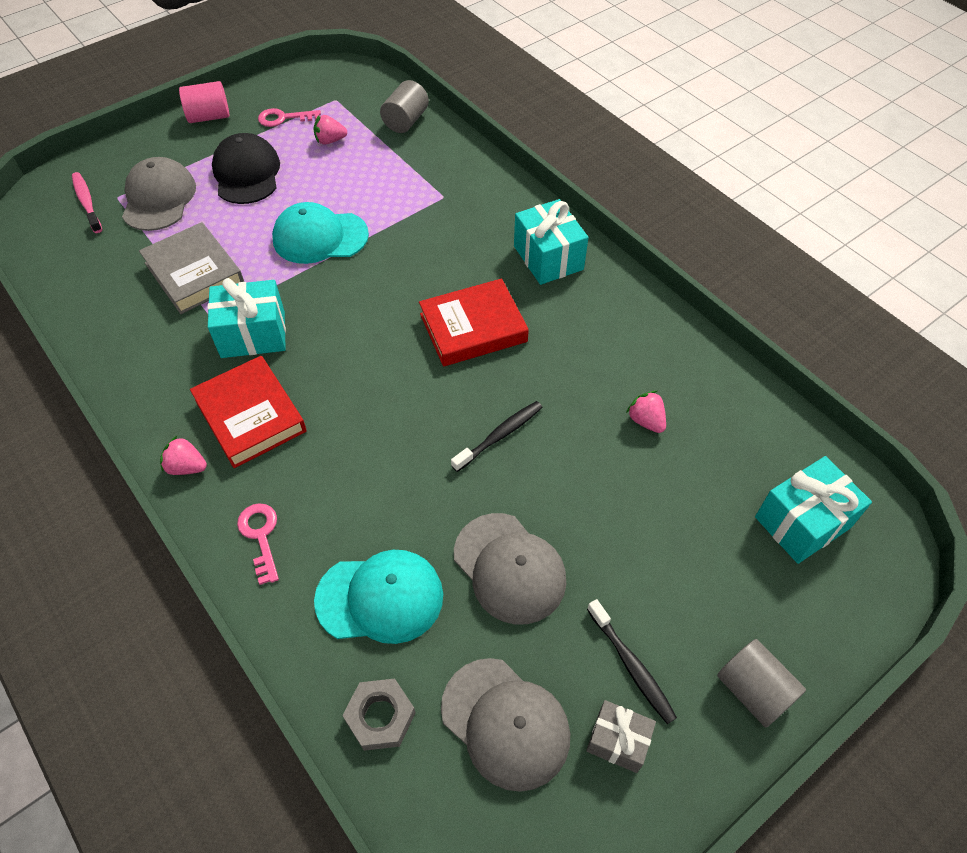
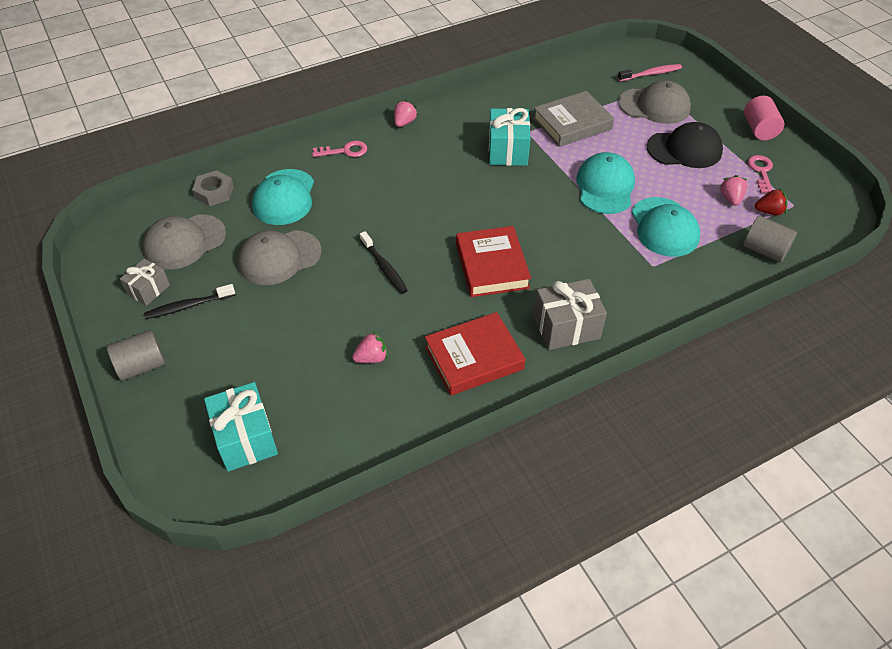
camera: 100 degrees right, 5 degrees down
red book [190,356,307,468] -> red book moved to [425,312,525,396]
turquoise gift [514,199,589,285] -> grey gift [534,279,607,350]
none -> turquoise cap [631,197,700,257]
none -> red strawberry [755,189,788,215]

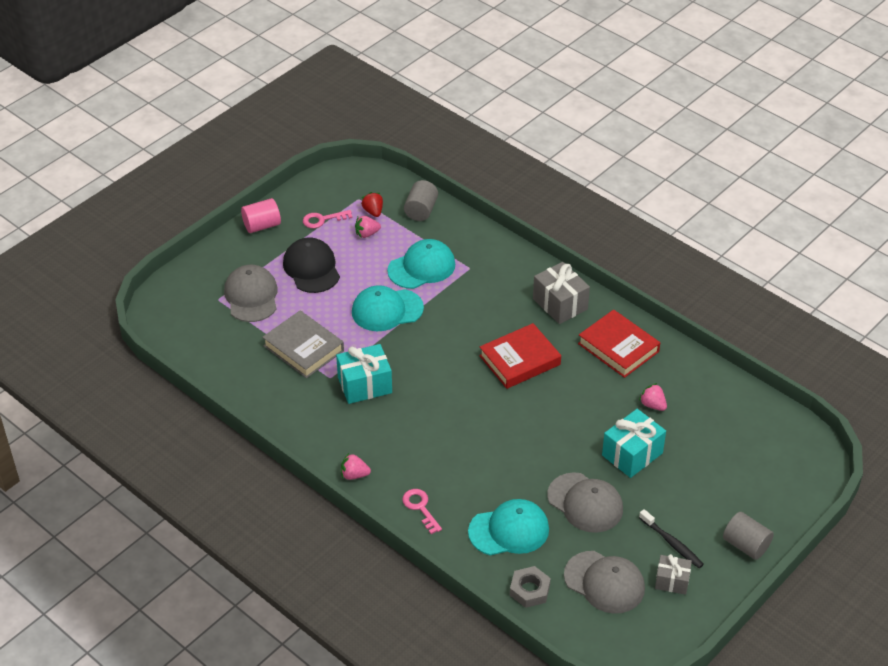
camera: 110 degrees left, 5 degrees down
turquoise gift [204,382,278,472] -> turquoise gift moved to [602,409,666,478]
black toothbrush [360,231,408,294] -> none
pink toothbrush [618,64,682,81] -> none

